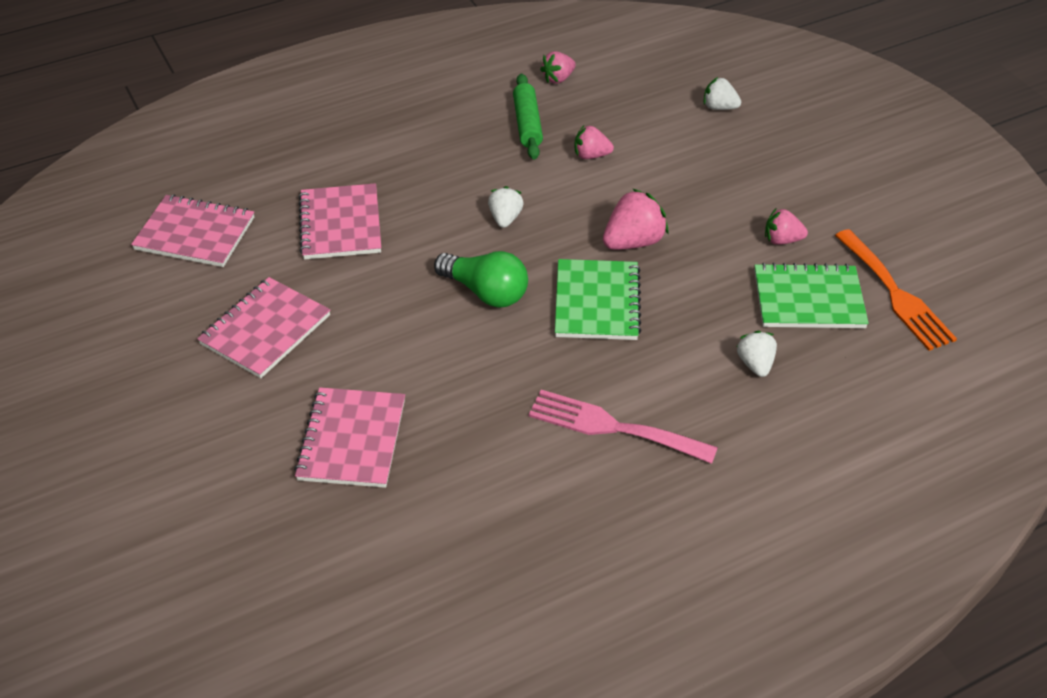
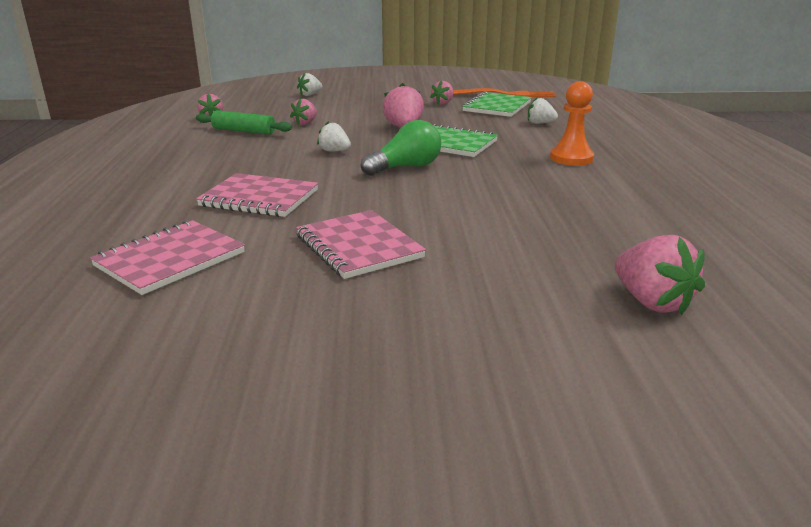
camera: 65 degrees left, 20 degrees down
pink notebook [294,387,405,488] -> none
pink fork [529,390,718,464] -> orange pawn [550,81,594,166]
none -> pink strawberry [615,235,705,315]

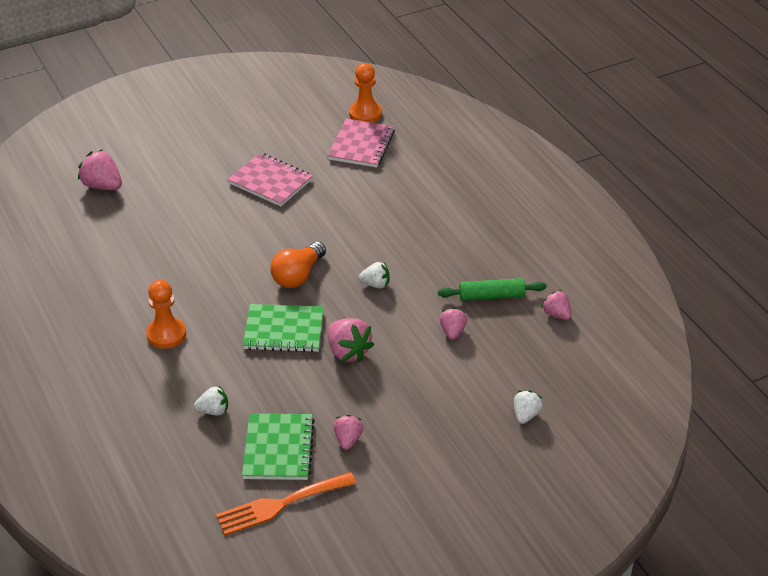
camera: 155 degrees right, 15 degrees up
pink notebook [196,173,318,217] -> none
green light bulb [361,120,441,176] -> orange light bulb [271,242,326,288]
none -> orange pawn [349,63,382,123]

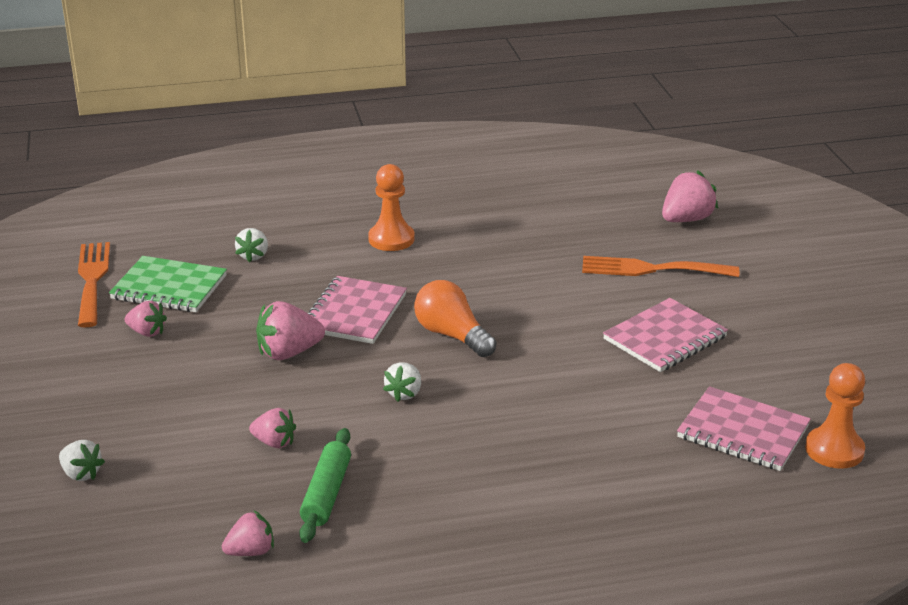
camera: 105 degrees right, 10 degrees down
green notebook [243,304,324,352] -> pink notebook [308,276,407,344]
none -> orange fork [582,256,739,277]

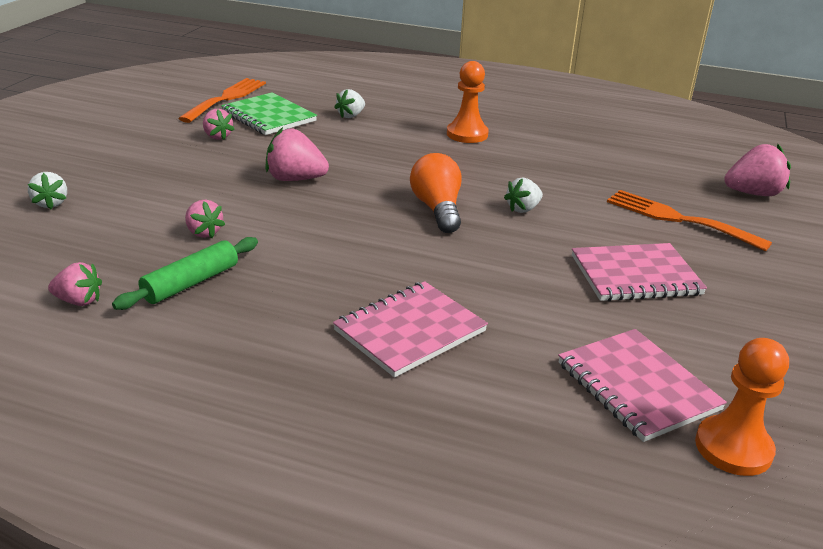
camera: 30 degrees right, 0 degrees up
pink notebook [308,276,407,344] -> pink notebook moved to [333,281,488,378]
white strawberry [383,362,421,402] -> white strawberry moved to [504,178,543,213]

